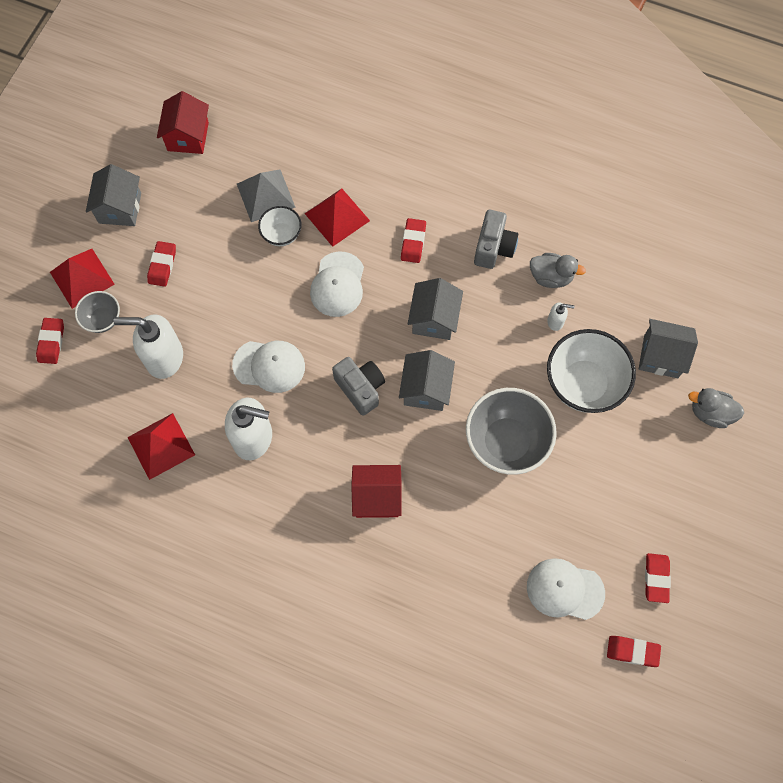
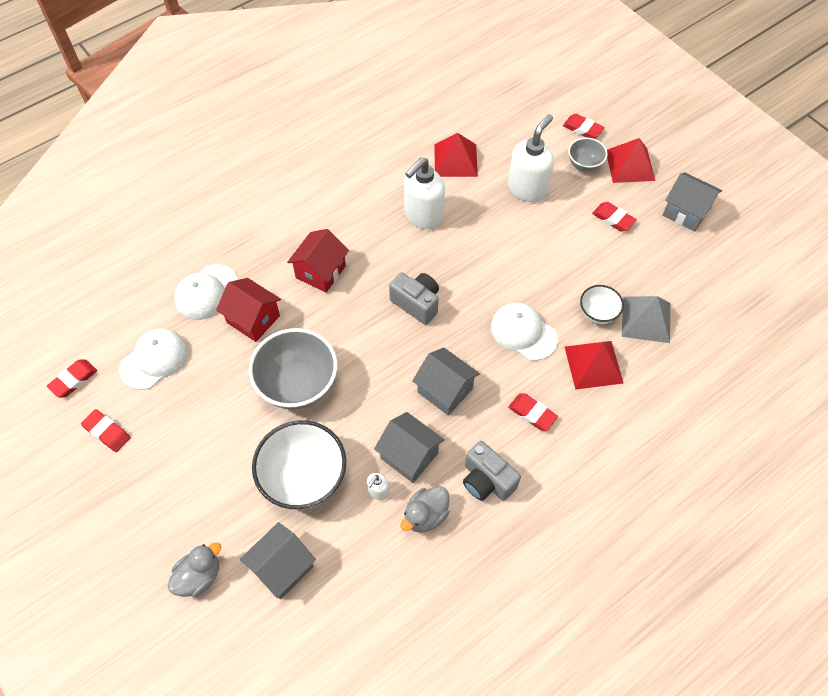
camera: 120 degrees right, 10 degrees down
red house [157,91,209,154] -> red house moved to [216,278,281,342]
white cap [232,341,305,393] -> white cap moved to [174,264,238,320]
grey camera [332,357,385,416] -> grey camera turned 135 degrees counterclockwise [389,272,439,325]
grey house [399,350,455,411] -> grey house moved to [374,412,444,483]

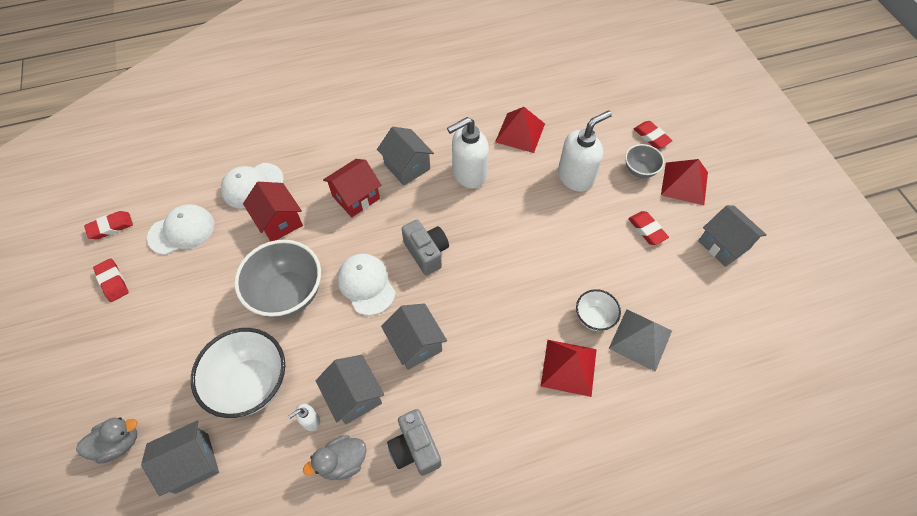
camera: 20 degrees right, 0 degrees up
white cap [491,303,558,361] -> white cap moved to [337,254,396,316]
red eraser [508,393,558,431] -> none
none -> grey house [377,127,434,186]

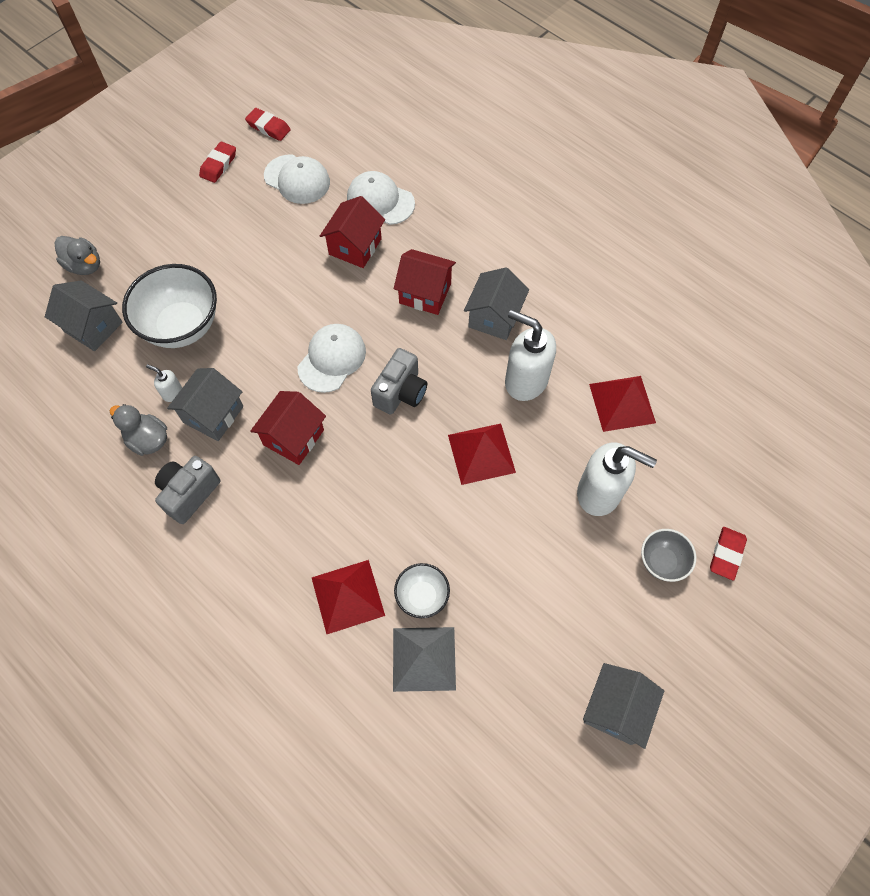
camera: 60 degrees right, 5 degrees up
grey bowl [234,240,321,318] -> none
grey house [381,303,447,370] -> red house [250,391,326,465]
red eraser [628,211,669,245] -> none
red pyramid [661,159,708,205] -> red pyramid moved to [448,423,516,485]

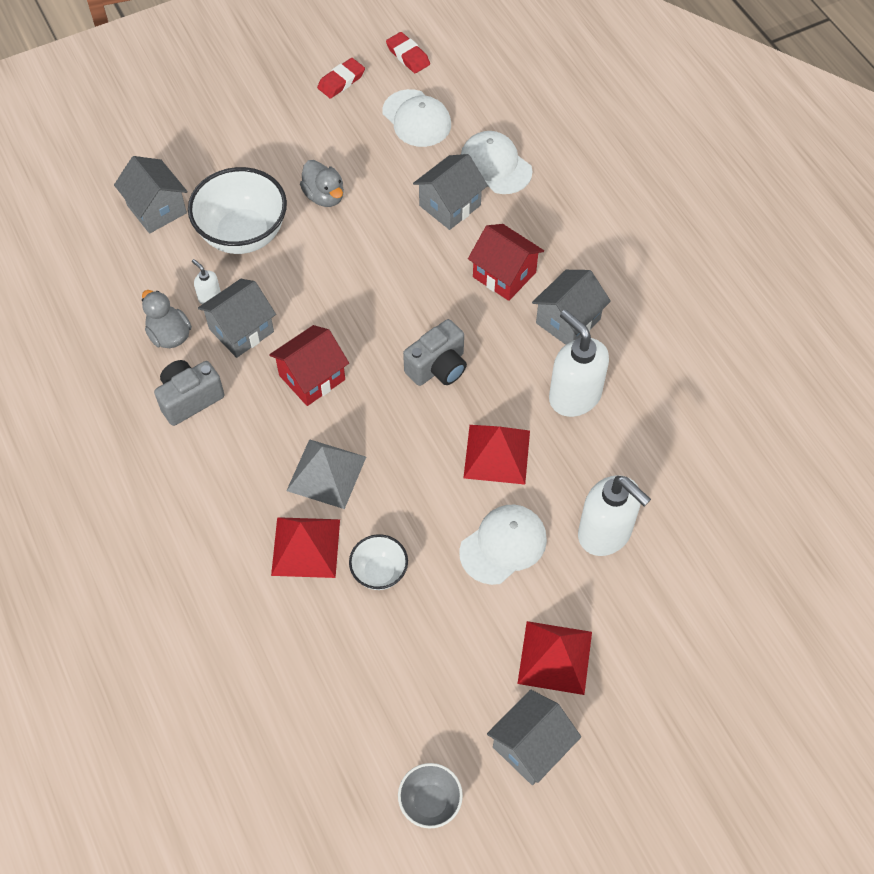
camera: 20 degrees right, 5 degrees down
grey duck [54,236,100,275] -> grey duck moved to [300,160,344,207]
white cap [298,324,366,393] -> white cap moved to [459,504,547,585]
red house [320,196,385,268] -> grey house [413,154,488,230]
grey pyramid [393,627,456,692] -> grey pyramid moved to [286,439,366,509]
red pyramid [589,376,656,432] -> red pyramid moved to [517,621,592,695]
grey bowl [641,529,696,582] -> grey bowl moved to [398,763,463,829]
red eraser [710,527,747,581] -> none

